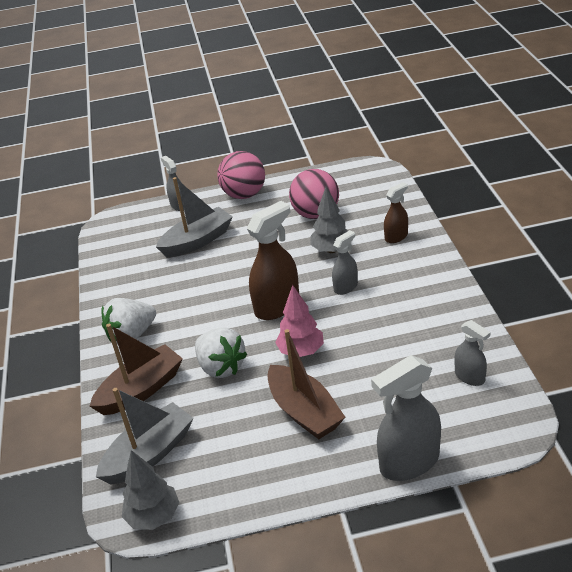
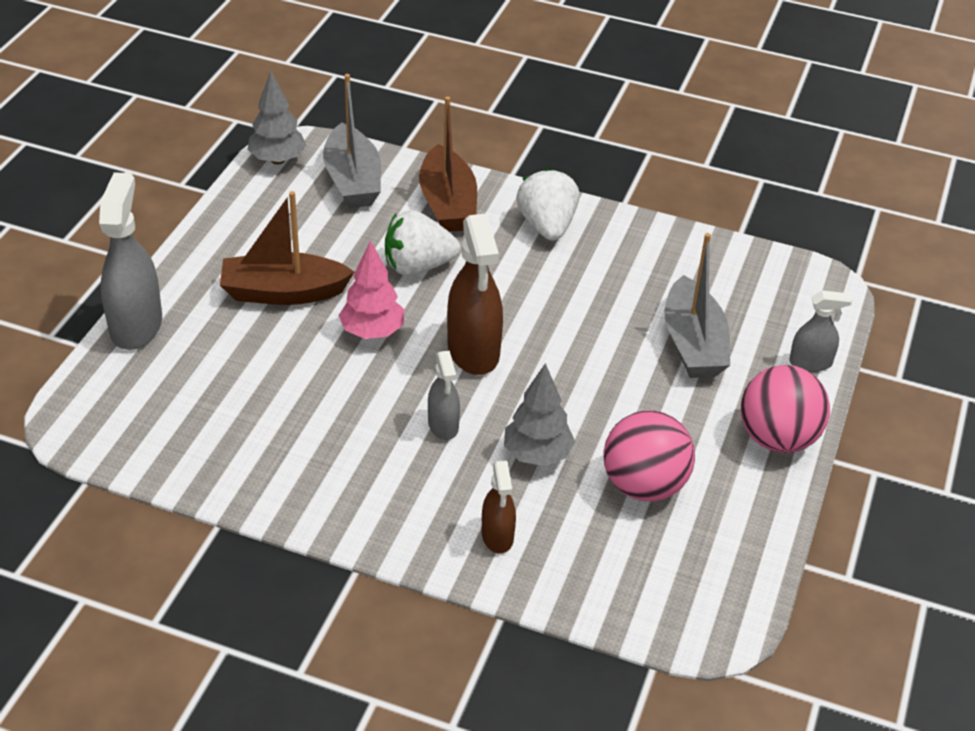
camera: 115 degrees right, 5 degrees up
grey spray bottle [454,320,490,386] -> none

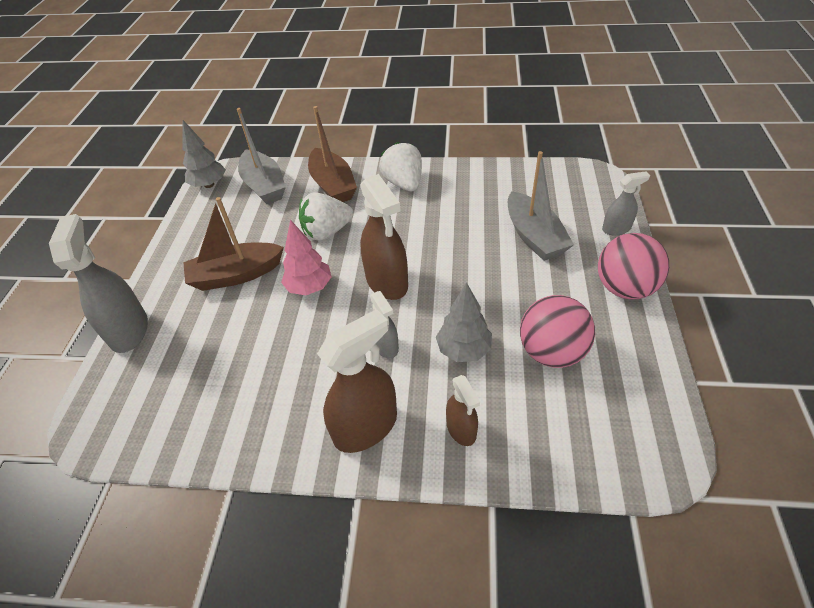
camera: 10 degrees left, 5 degrees up
none -> brown spray bottle [317,309,397,453]

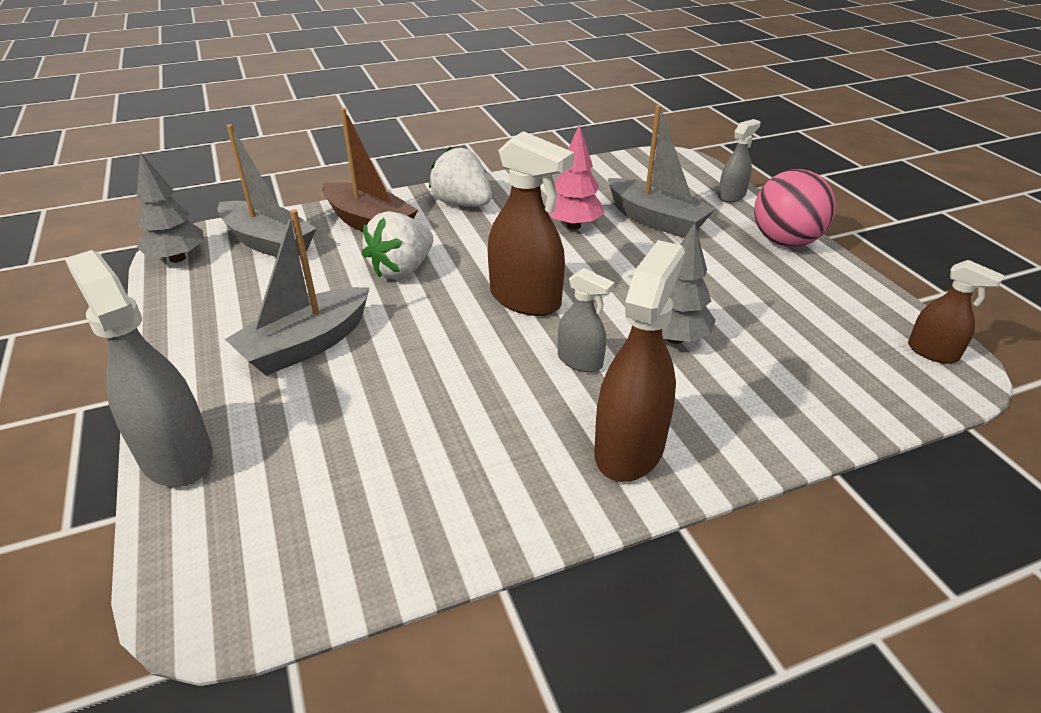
camera: 30 degrees left, 10 degrees down
brown boat [183,197,284,291] -> grey boat [225,209,370,376]
pink tree [281,220,332,295] -> pink tree moved to [548,124,604,230]
brown spray bottle [446,375,480,446] -> brown spray bottle moved to [908,260,1005,364]
pink ball [520,295,595,368] -> none

